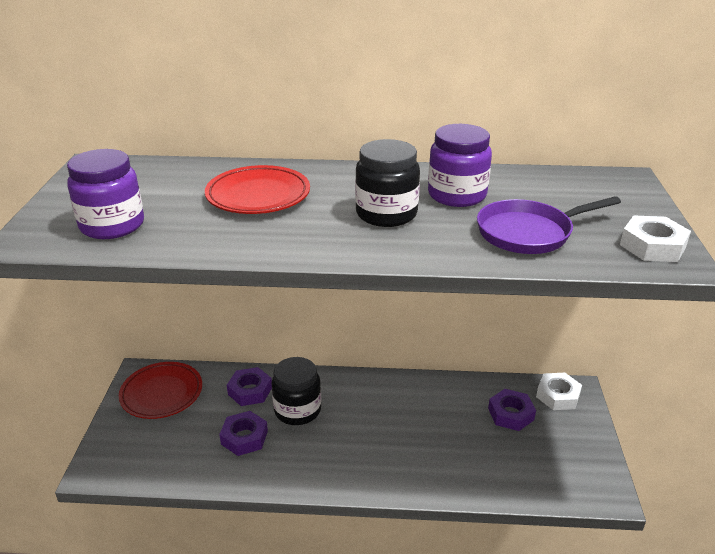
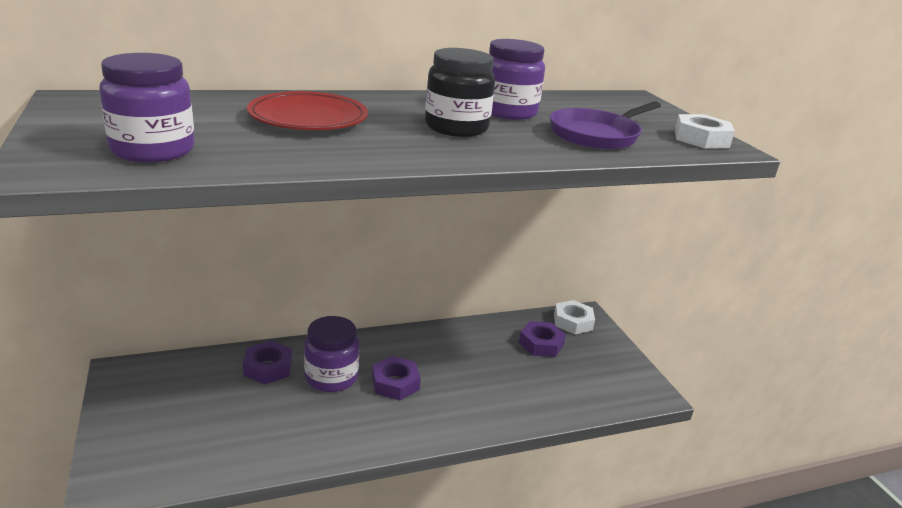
camera: 25 degrees left, 5 degrees down
red plate [119,362,202,419] -> none
purple nut [219,411,268,456] -> purple nut moved to [372,356,421,400]
black jar [271,357,321,425] -> purple jar [304,316,359,392]

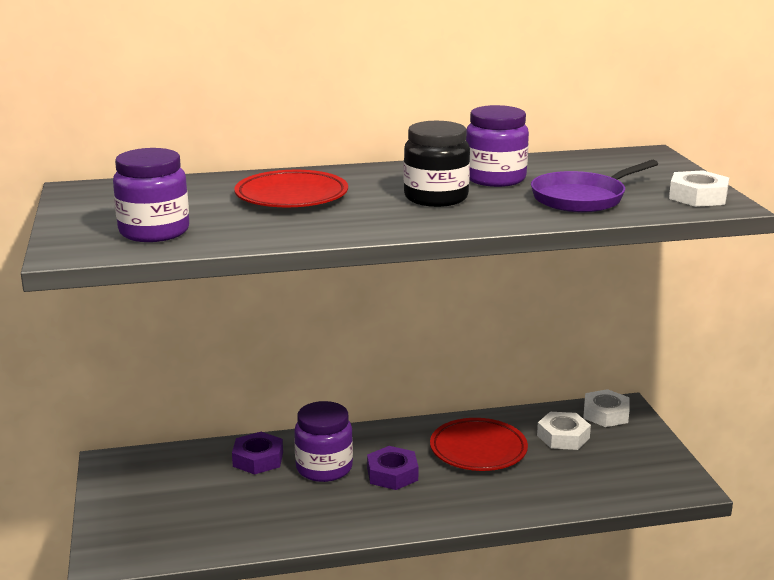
camera: 10 degrees right, 5 degrees down
purple nut [519,321,566,357] -> white nut [537,412,591,450]
none -> red plate [430,418,528,471]

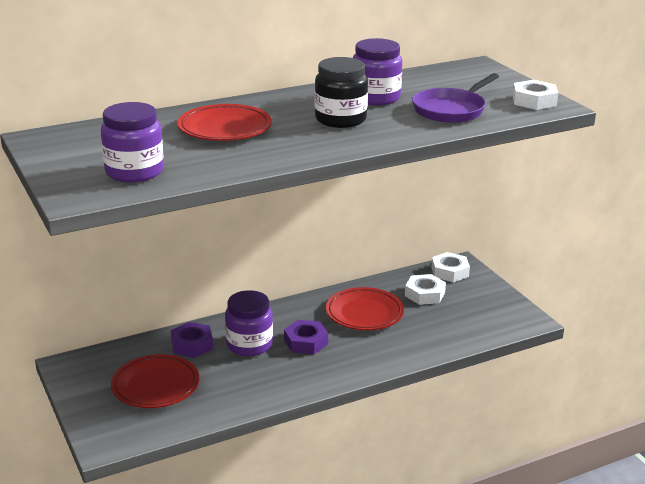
camera: 15 degrees left, 5 degrees up
none -> red plate [111,354,199,408]

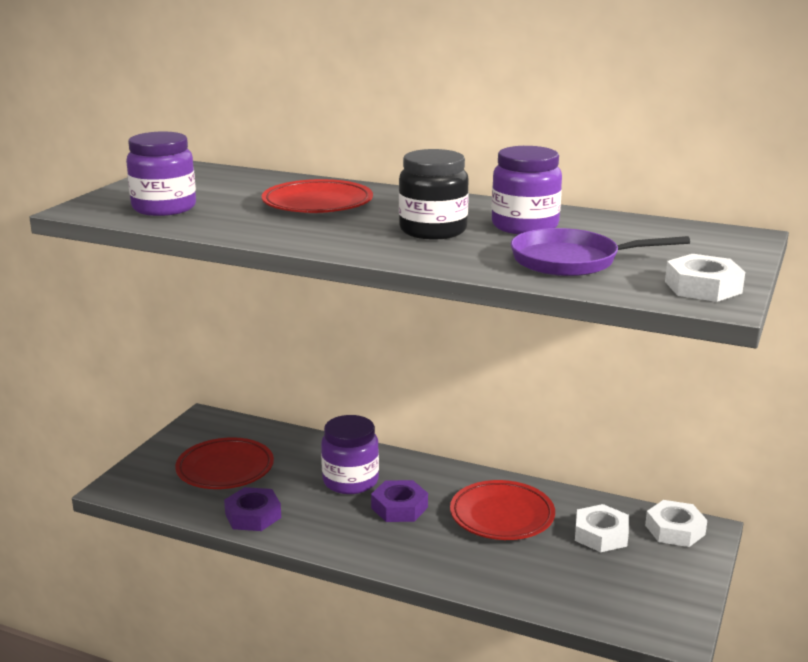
camera: 50 degrees right, 5 degrees down
purple nut [171,322,213,358] -> purple nut moved to [224,487,281,531]

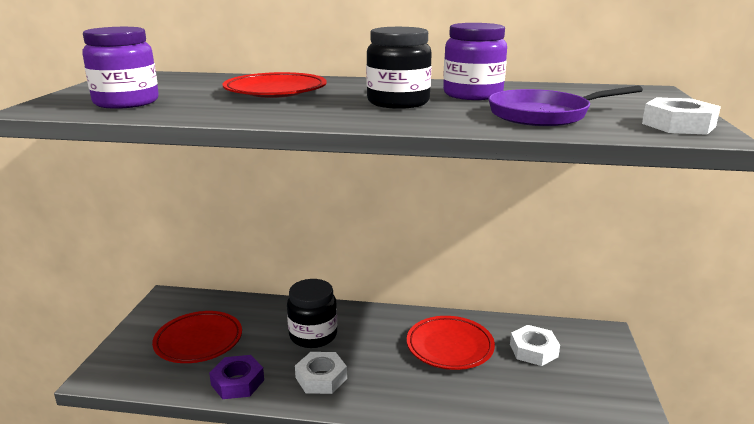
camera: 15 degrees left, 0 degrees up
purple jar [321,415,379,494] -> black jar [287,279,337,348]
purple nut [371,480,428,522] -> none
white nut [645,500,707,547] -> white nut moved to [295,352,347,394]

